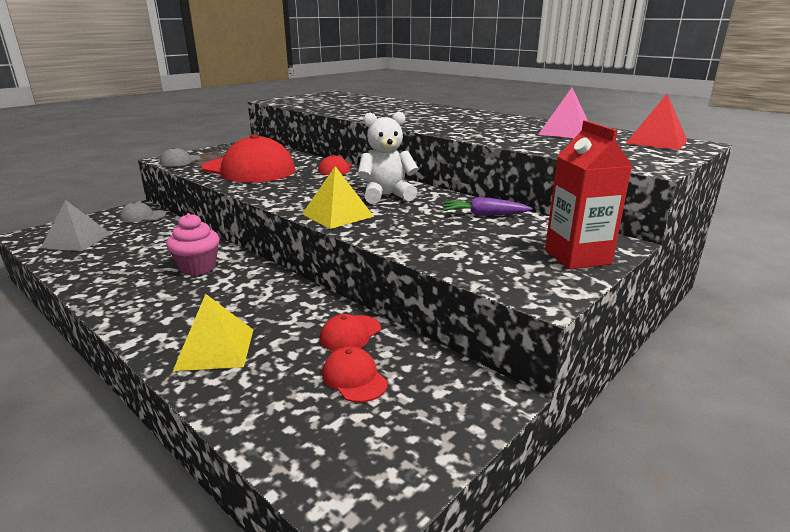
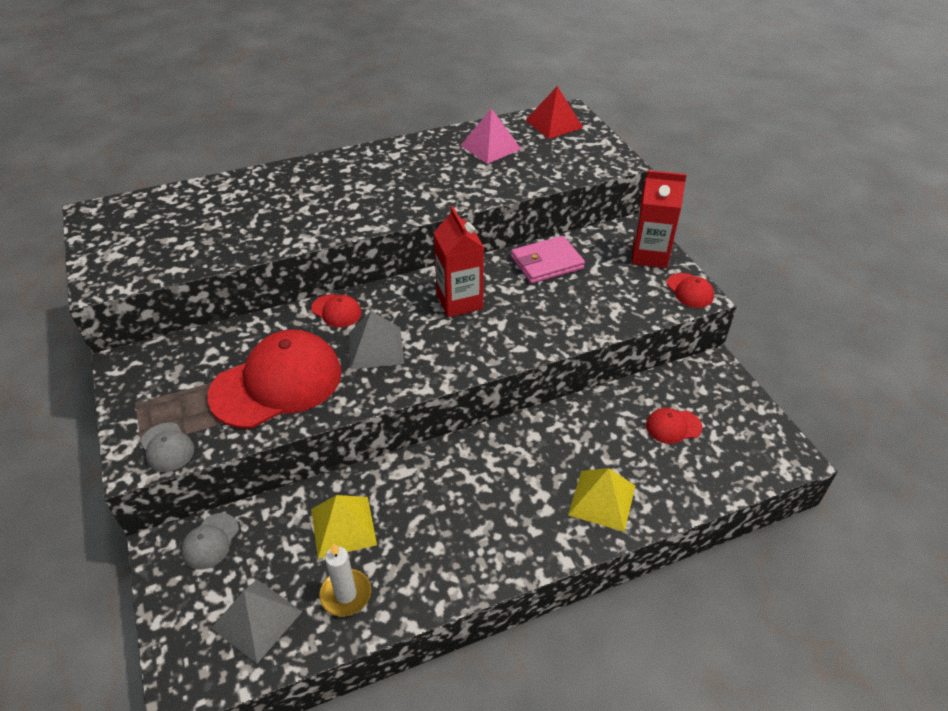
camera: 65 degrees left, 20 degrees up
pink cupcake [166,213,220,276] -> none
yellow pyramid [302,166,374,229] -> yellow pyramid moved to [311,495,377,559]
red cap [320,314,381,351] -> red cap moved to [667,273,714,308]
white teddy bear [358,111,419,204] -> red carton [434,206,484,317]
purple carrot [444,197,533,216] -> pink wallet [511,236,585,284]
none -> white candle [319,543,371,616]
none -> grey pyramid [349,311,404,369]

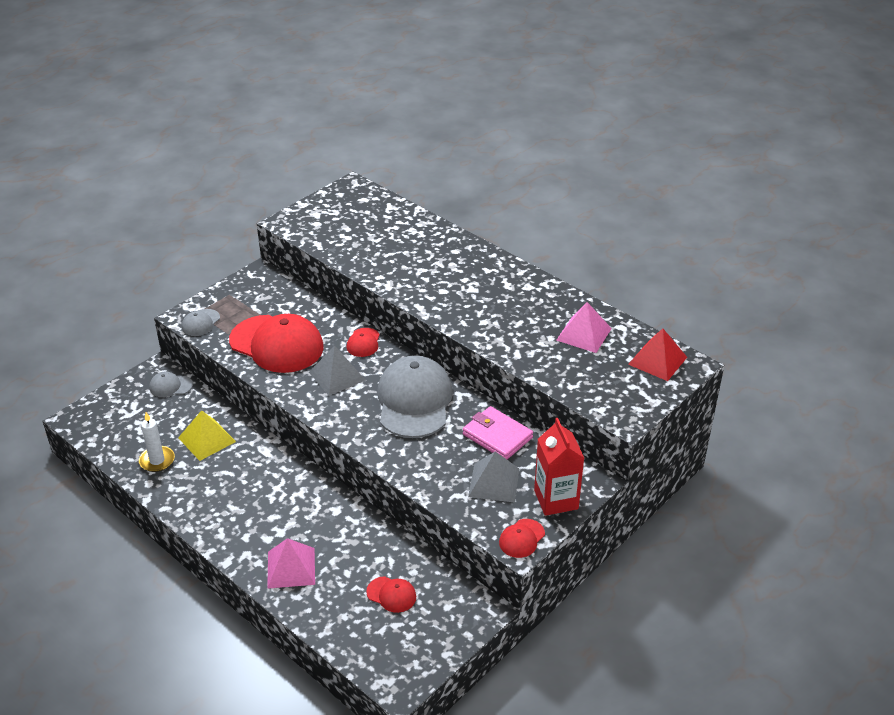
camera: 65 degrees right, 5 degrees down
grey pyramid [211,580,303,663] -> grey pyramid moved to [468,451,520,502]
red carton [434,206,484,317] -> grey cap [377,355,453,438]
yellow pyramid [568,468,635,532] -> pink pyramid [267,538,315,589]
red cap [646,408,702,444] -> red cap turned 150 degrees clockwise [366,576,416,613]

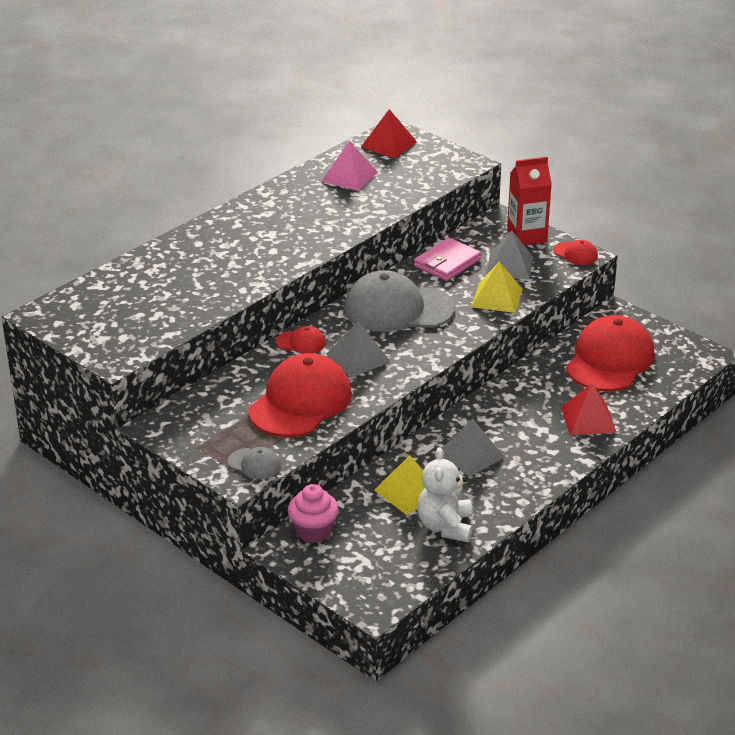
camera: 90 degrees left, 5 degrees down
white candle [139,412,175,472] -> white teddy bear [417,448,473,542]
grey cap [149,372,193,397] -> pink cupcake [288,484,339,543]
pink pyramid [267,538,315,589] -> red pyramid [561,383,617,436]
red cap [366,576,416,613] -> red cap [566,315,655,391], size x2.27
none -> grey pyramid [442,418,505,477]
none -> yellow pyramid [471,262,522,313]

